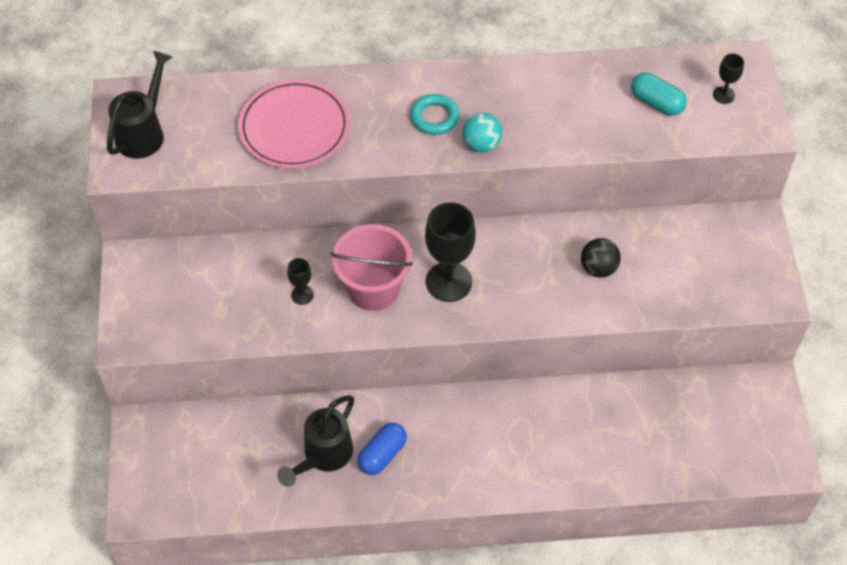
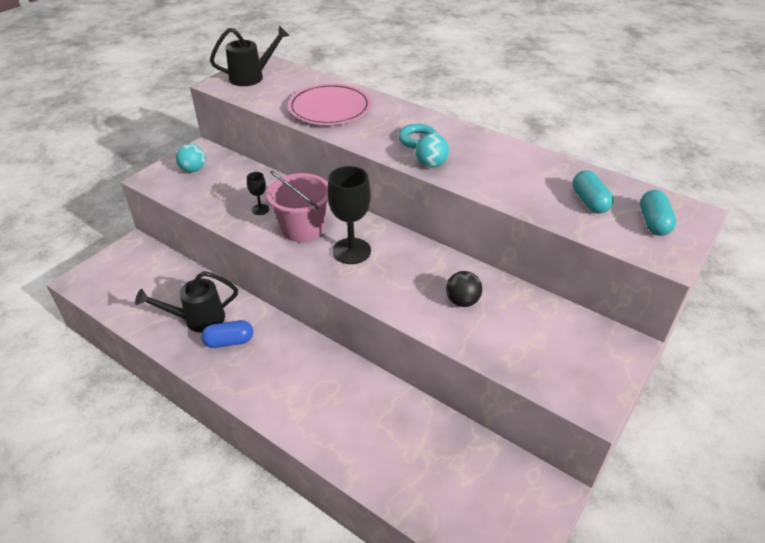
camera: 40 degrees right, 15 degrees down
black goblet [713,53,744,104] -> turquoise capsule [640,190,676,236]
none -> turquoise ball [176,144,205,172]

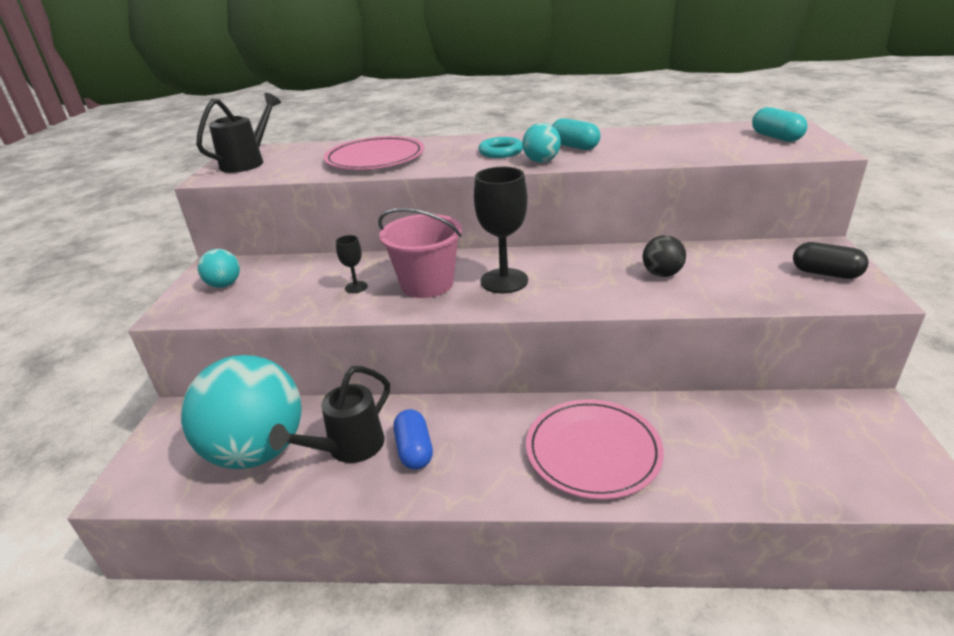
camera: 30 degrees left, 10 degrees down
blue capsule [201,320,253,348] -> blue capsule turned 60 degrees counterclockwise [393,409,433,470]
turquoise capsule [573,170,613,214] -> turquoise capsule moved to [552,118,600,150]
none -> turquoise ball [181,355,302,469]
none -> pink plate [526,399,664,499]
none -> black capsule [793,242,869,279]

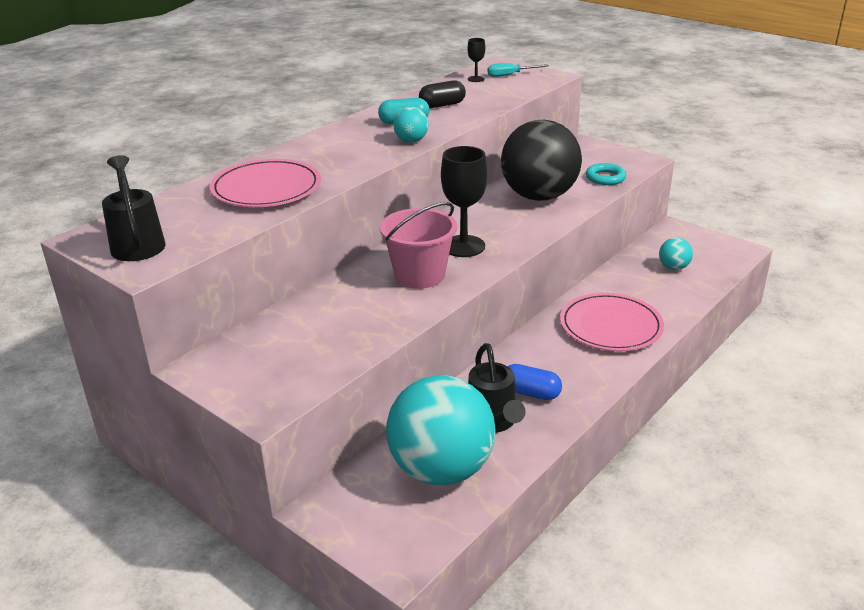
camera: 55 degrees left, 0 degrees up
turquoise ball [198,249,240,288] -> turquoise ball moved to [659,238,693,270]
black goblet [336,235,368,293] -> black goblet moved to [467,38,485,82]
turquoise ring [478,137,523,158] -> turquoise ring moved to [586,163,626,185]
black ball [643,235,686,277] -> black ball [501,120,582,201], size x2.39
turquoise capsule [752,107,807,142] -> turquoise screwdriver [487,63,549,77]
black capsule [793,242,869,279] -> black capsule moved to [419,80,466,108]

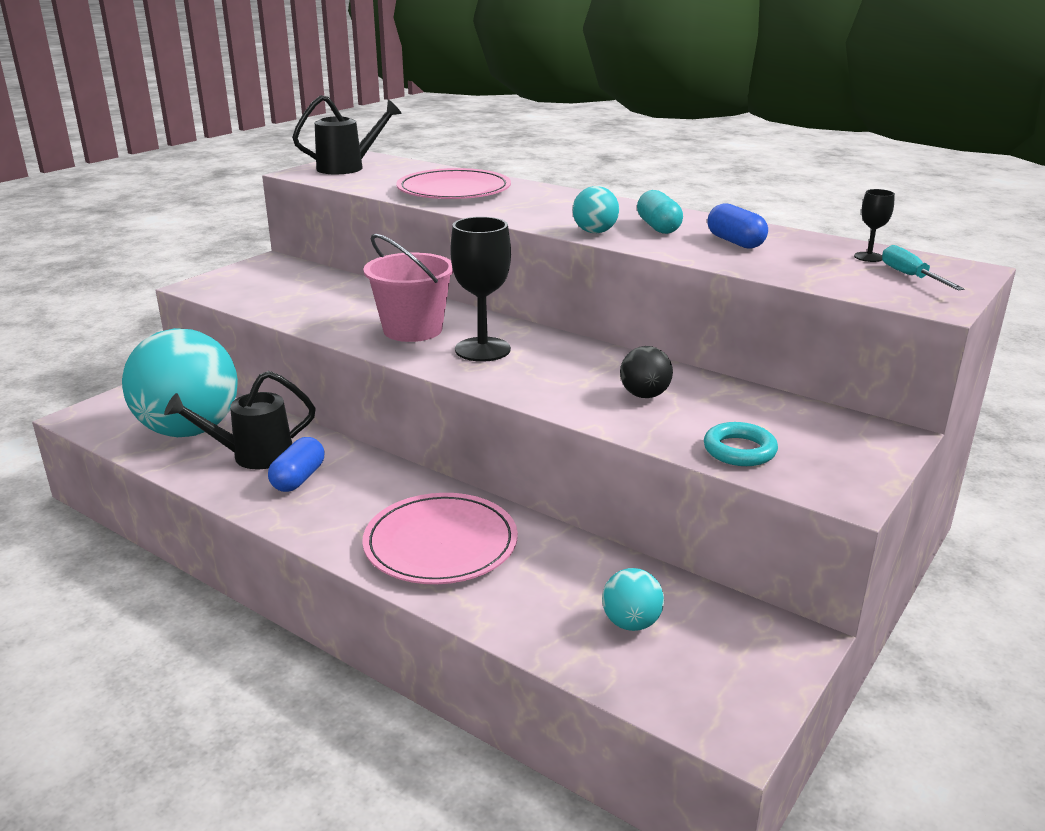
camera: 85 degrees right, 5 degrees down
black capsule [419,80,466,108] -> blue capsule [707,203,768,248]
black ball [501,120,582,201] -> black ball [620,346,673,398], size x0.42

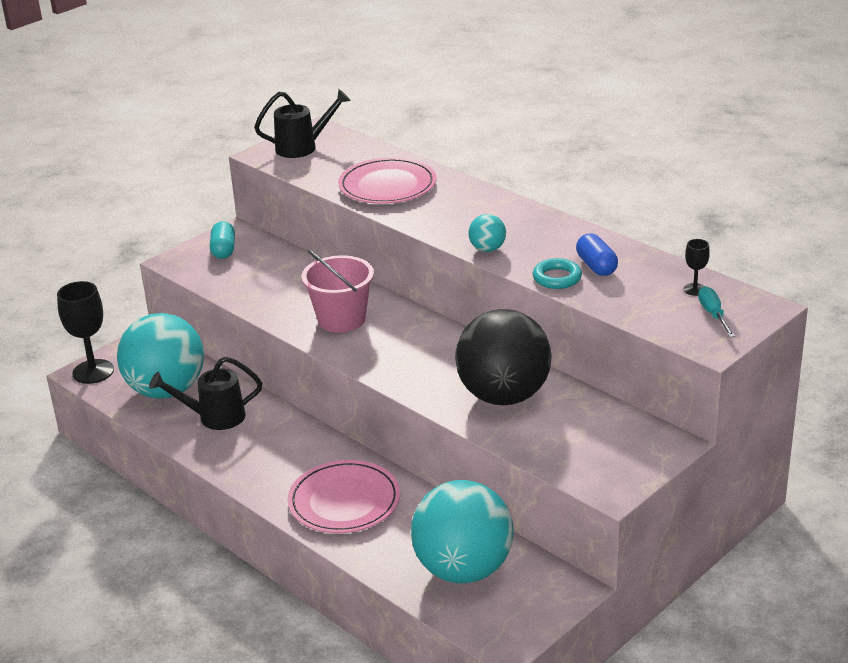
camera: 10 degrees right, 5 degrees up
blue capsule [268,437,325,492] -> none
black goblet [450,217,511,362] -> black goblet moved to [57,281,114,384]
turquoise ball [602,568,664,631] -> turquoise ball [411,480,513,583], size x2.39
black ball [620,346,673,398] -> black ball [455,309,552,405], size x2.39
turquoise capsule [637,190,683,234] -> turquoise capsule moved to [210,221,235,259]
turquoise ring [704,422,778,466] -> turquoise ring moved to [533,258,582,289]

